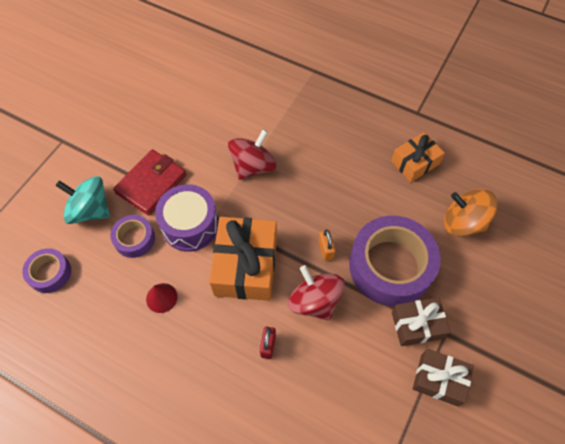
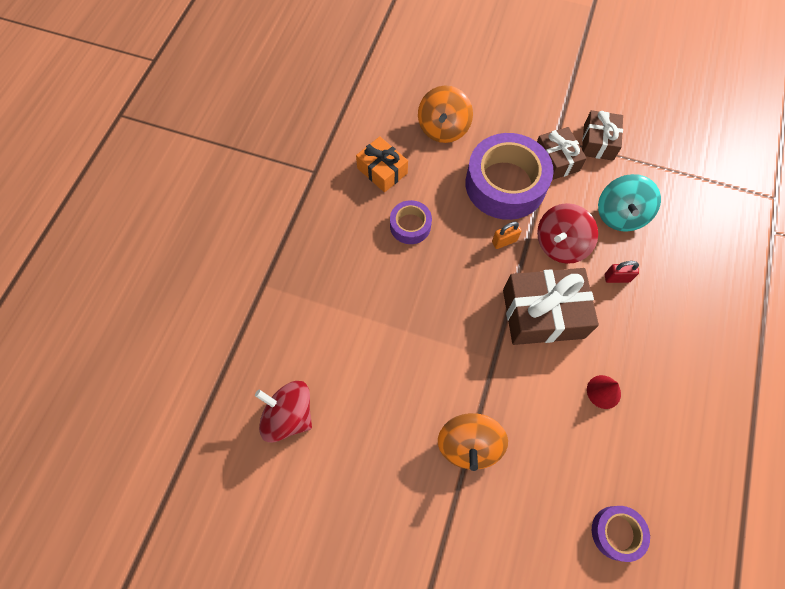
camera: 100 degrees left, 5 degrees up
turquoise spinning top [55,176,110,224] -> turquoise spinning top moved to [598,174,661,232]
purple tape [110,215,155,258] -> purple tape moved to [390,200,432,244]
red wallet [113,149,186,215] -> orange spinning top [438,413,508,471]
purple drum [155,184,219,252] -> none
orange gift [209,217,277,301] -> brown gift [503,268,599,345]
red spinning top [228,129,276,180] -> red spinning top moved to [255,381,312,443]

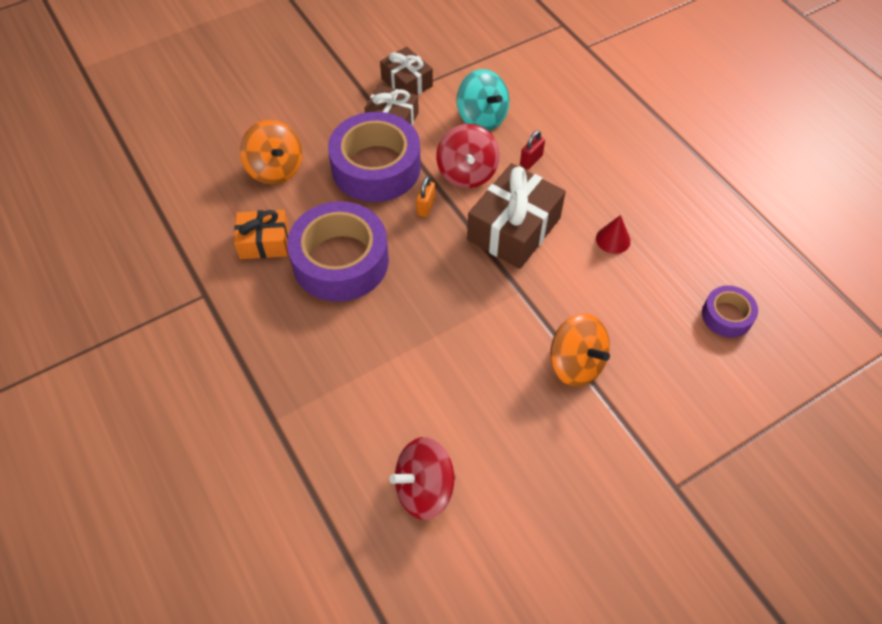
camera: 50 degrees left, 10 degrees down
purple tape [390,200,432,244] -> purple tape [287,201,389,302], size x2.02

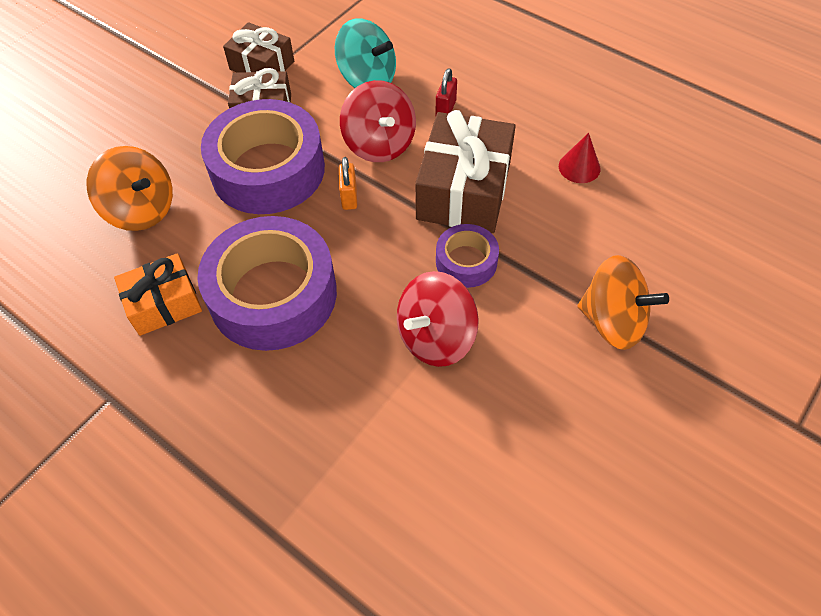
camera: 20 degrees left, 0 degrees up
red spinning top [389,437,455,520] -> red spinning top moved to [397,271,479,367]
purple tape [702,286,758,338] -> purple tape moved to [436,224,499,288]

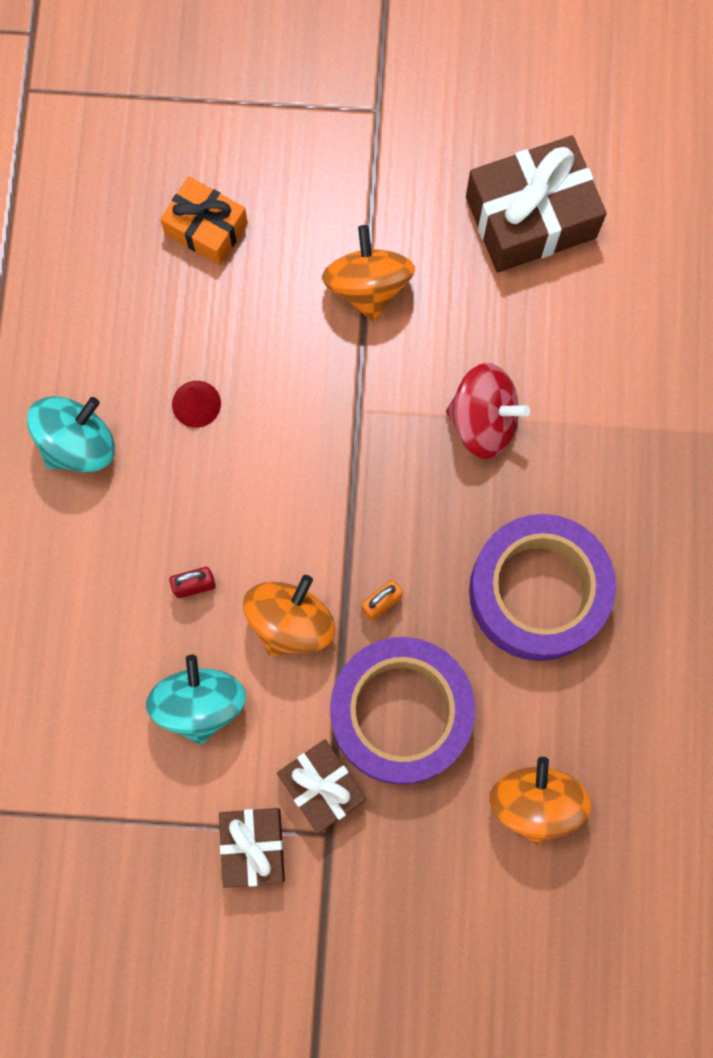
camera: 125 degrees left, 20 degrees up
orange gift [114,253,202,336] -> orange gift moved to [160,176,248,265]
red spinning top [340,80,416,162] -> orange spinning top [243,575,335,657]
brown gift [415,110,516,233] -> brown gift moved to [466,135,607,273]
purple tape [436,224,499,288] -> none
none -> turquoise spinning top [27,396,115,472]

